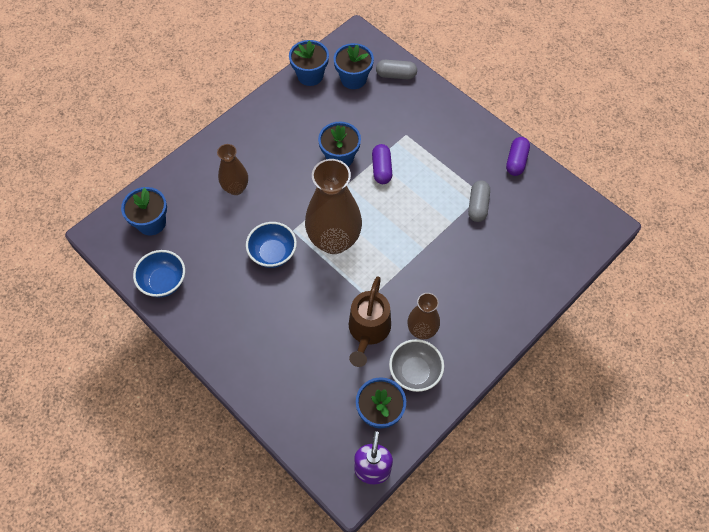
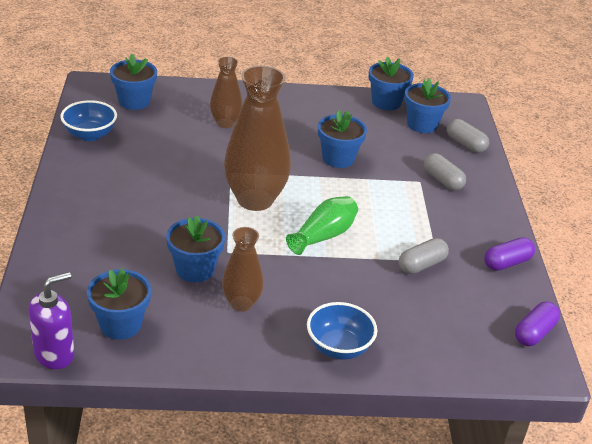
camera: 40 degrees right, 25 degrees down
blue bowl [246,222,297,268] -> blue bowl moved to [307,302,377,360]
brown watering can [349,276,391,367] -> blue flower pot [166,215,225,282]
purple capsule [372,144,392,184] -> purple capsule moved to [515,302,560,346]
grey bowl [389,339,444,392] -> none
none -> green vase [286,196,358,255]
none -> grey capsule [424,153,466,191]

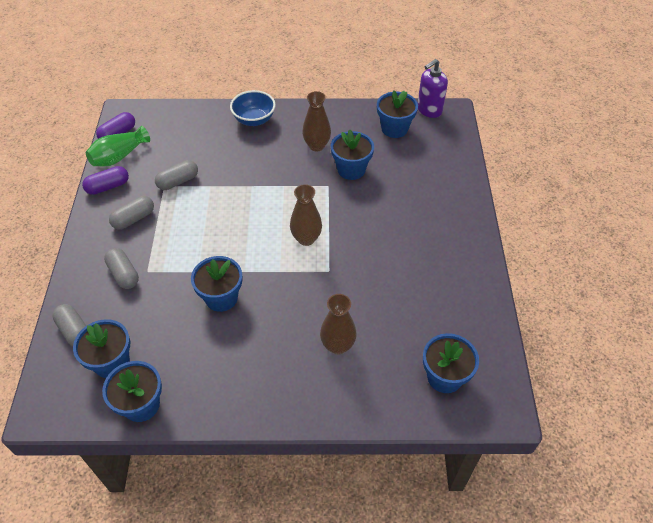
camera: 175 degrees left, 15 degrees up
blue bowl [60,100,117,141] -> none
brown vase [224,65,291,211] -> brown vase [290,184,322,246], size x0.55
green vase [286,196,358,255] -> green vase moved to [86,126,150,166]
none -> grey capsule [109,196,154,230]

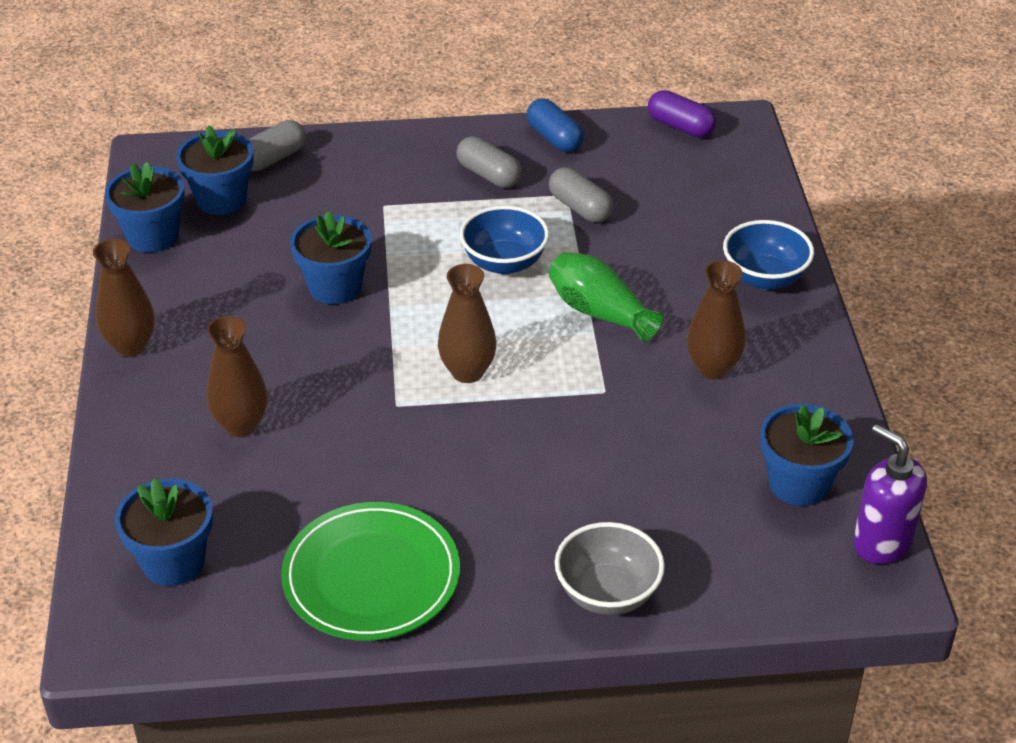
camera: 85 degrees right, 10 degrees down
purple capsule [82,166,129,195] -> blue capsule [527,99,584,152]
green vase [86,126,150,166] -> green vase moved to [549,252,664,343]
grey capsule [104,248,139,289] -> none
blue flower pot [331,130,374,180] -> none
none -> brown vase [93,239,155,357]
none -> green plate [281,502,460,641]
none -> blue bowl [460,205,549,274]
none -> grey bowl [555,522,665,615]

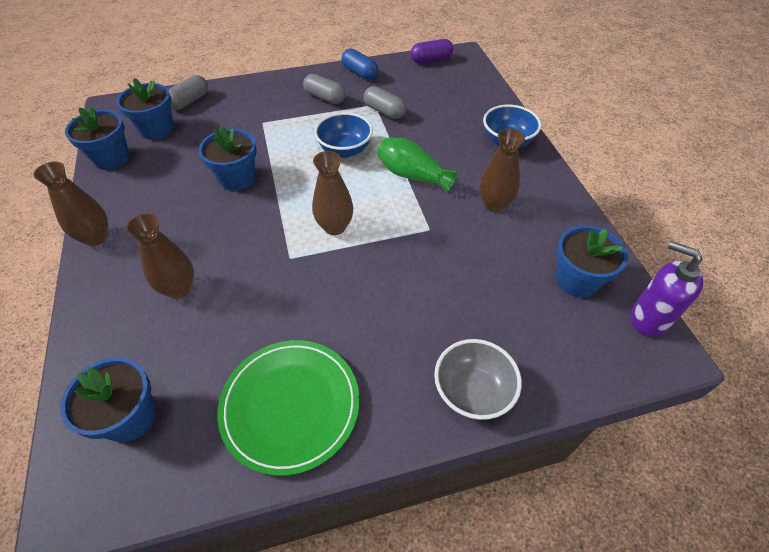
camera: 10 degrees left, 10 degrees up
purple capsule [648,90,717,137] -> purple capsule turned 45 degrees counterclockwise [411,39,453,63]

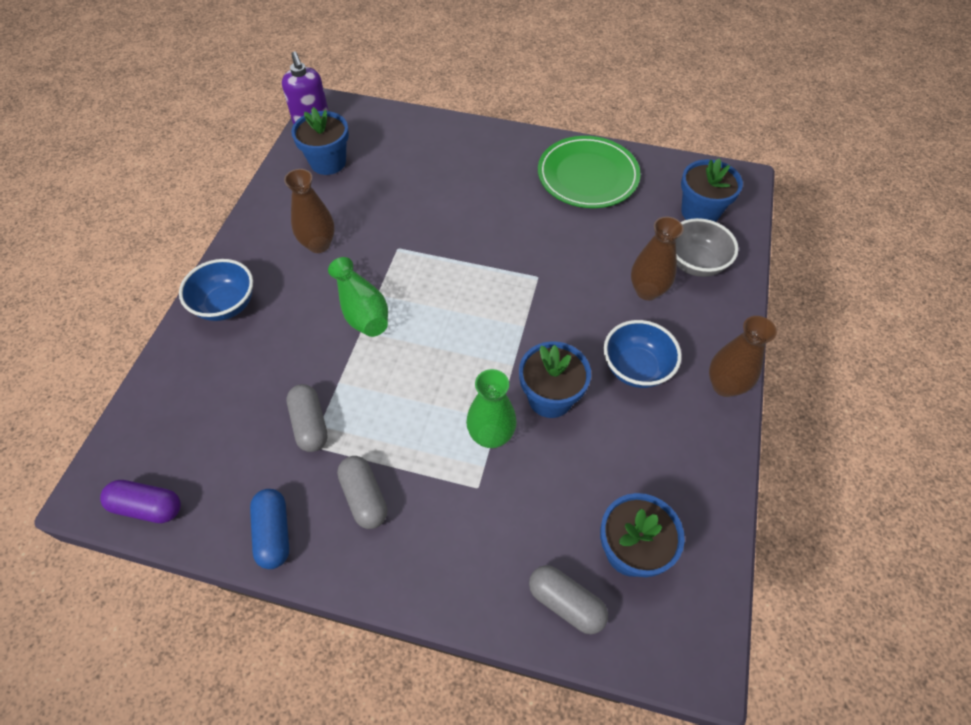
camera: 150 degrees left, 5 degrees up
blue flower pot [65,106,129,170] -> none
grey capsule [168,75,208,110] -> grey capsule turned 60 degrees clockwise [529,565,608,634]
brown vase [312,151,353,235] -> none
blue bowl [314,112,373,158] -> blue bowl moved to [604,320,682,388]
grey bowl [434,339,522,420] -> grey bowl moved to [675,218,739,277]
none -> green vase [466,369,517,448]

